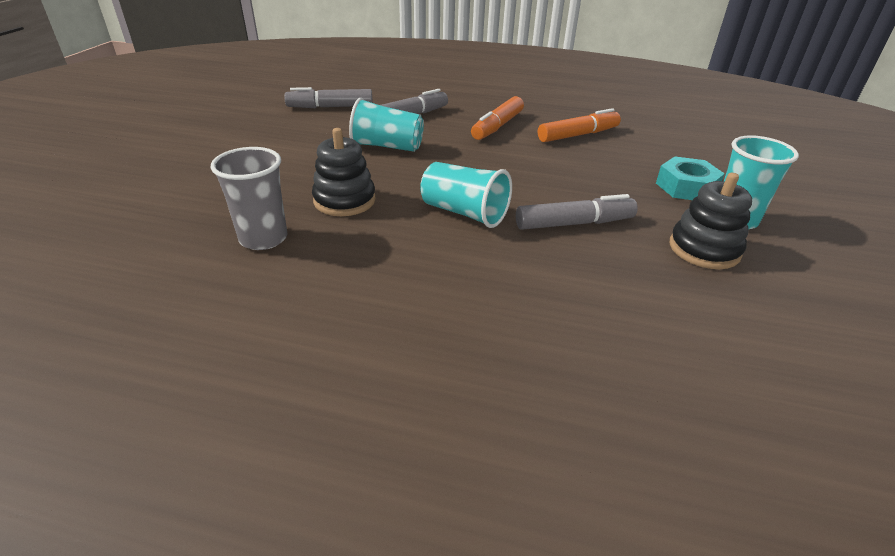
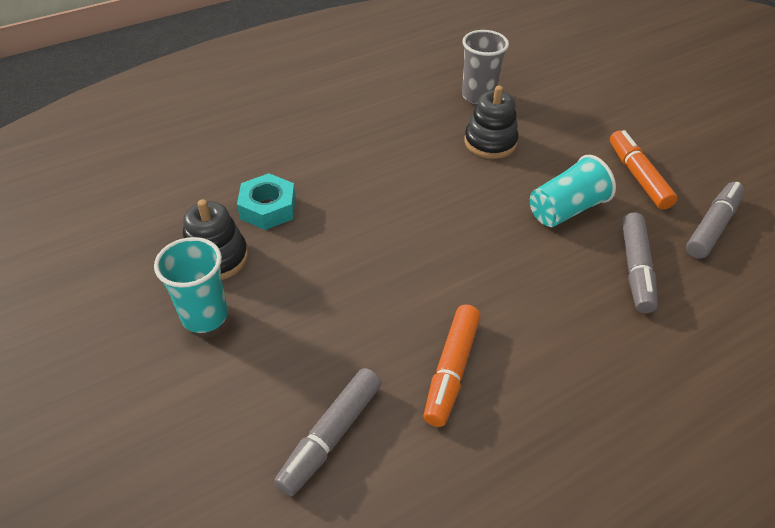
camera: 135 degrees right, 10 degrees up
turquoise cup [420,162,512,228] -> none
orange marker [471,96,524,140] -> orange marker moved to [610,130,678,210]
grey marker [516,194,638,230] -> grey marker moved to [274,368,382,496]
turquoise nut [656,156,725,200] -> turquoise nut moved to [237,173,296,230]

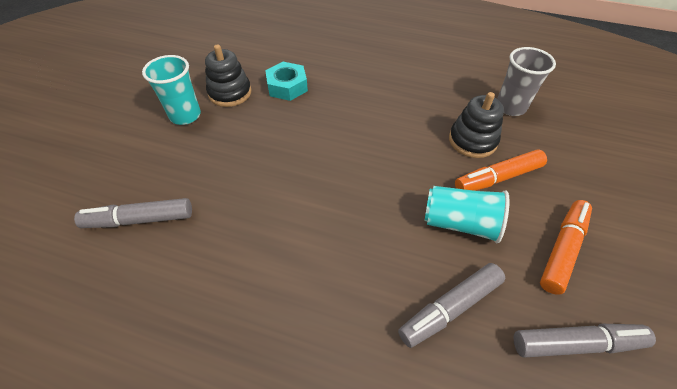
camera: 50 degrees right, 5 degrees up
orange marker [423,304,480,427] -> orange marker moved to [455,149,547,191]

